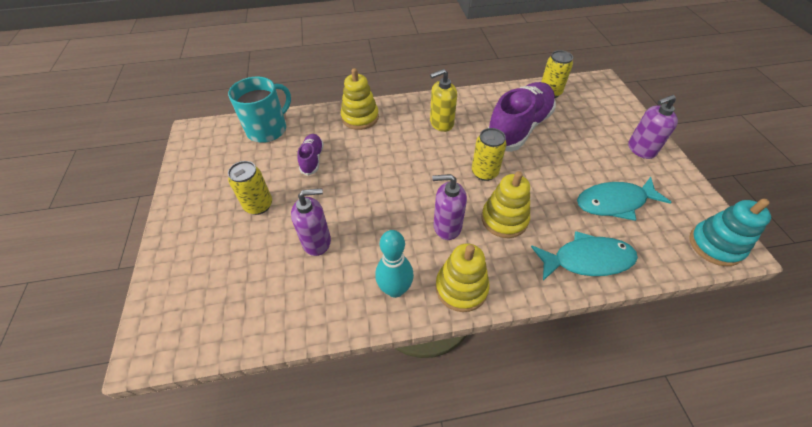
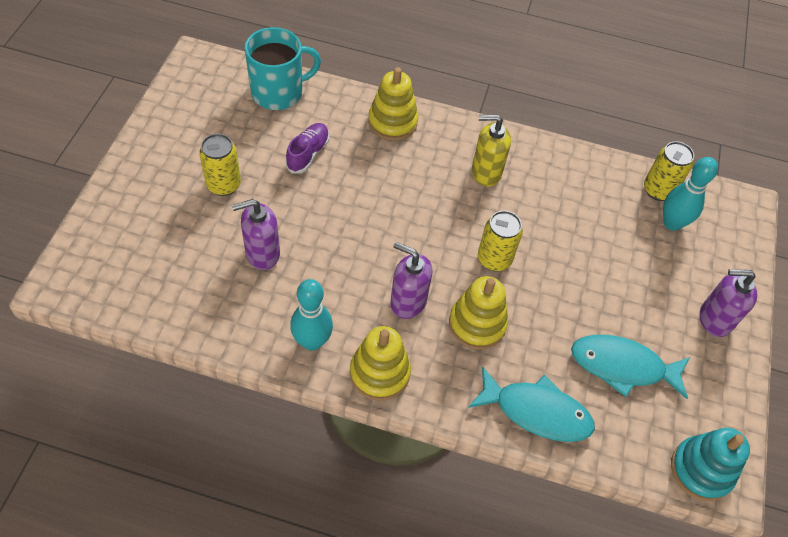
camera: 20 degrees right, 5 degrees up
purple soap dispenser [291,188,331,256] -> purple soap dispenser turned 150 degrees clockwise [232,199,280,270]
purple shoe [488,82,556,152] -> none
none -> turquoise bowling pin [663,157,718,231]

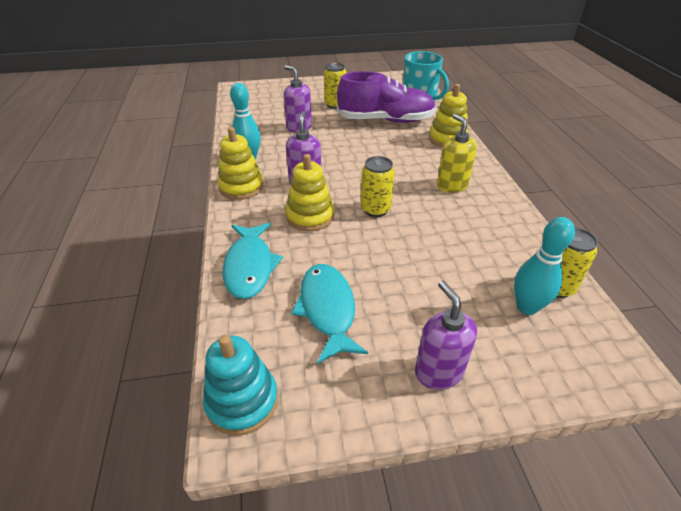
camera: 70 degrees right, 15 degrees down
purple shoe [285,123,329,173] -> purple shoe [337,71,436,123], size x2.09

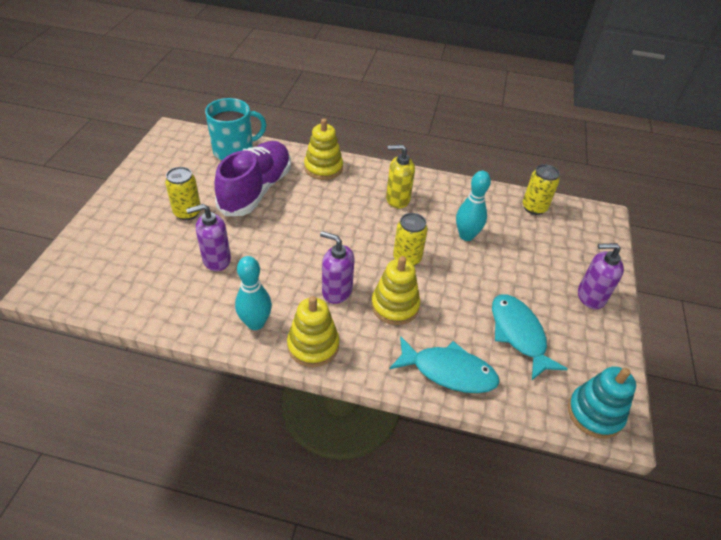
camera: 70 degrees left, 5 degrees up
turquoise fish [291,264,368,364] -> turquoise fish turned 60 degrees clockwise [492,294,567,380]
turquoise bowling pin [514,217,575,315] -> turquoise bowling pin moved to [456,171,491,241]

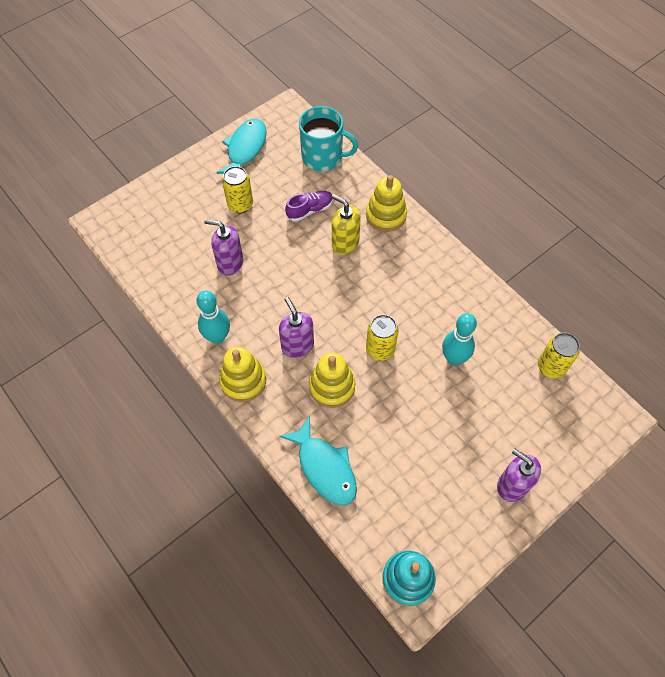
camera: 40 degrees right, 15 degrees up
purple shoe [215,141,291,216] -> purple shoe [285,191,333,222], size x0.48
yellow soap dispenser [386,144,415,209] -> yellow soap dispenser moved to [332,194,361,255]
turquoise fish [492,294,567,380] -> turquoise fish moved to [217,119,267,174]

